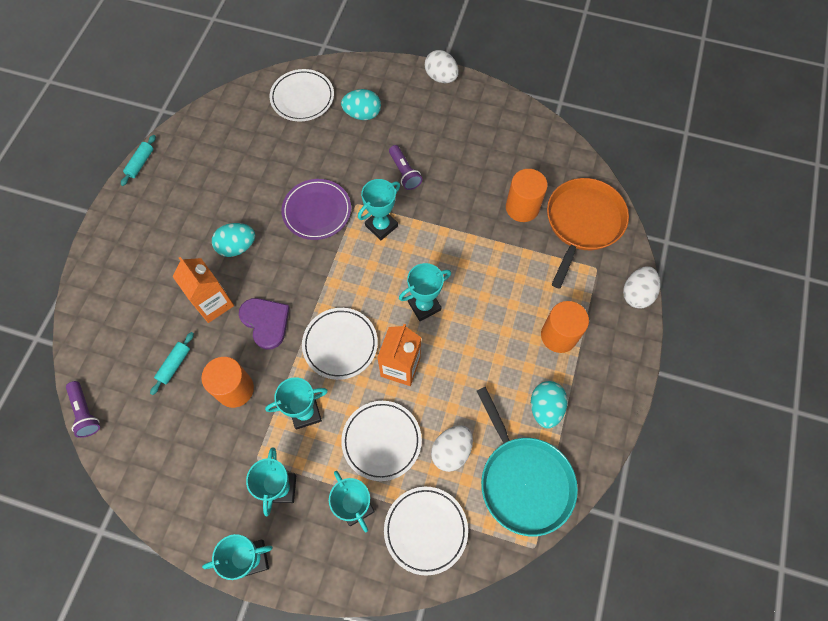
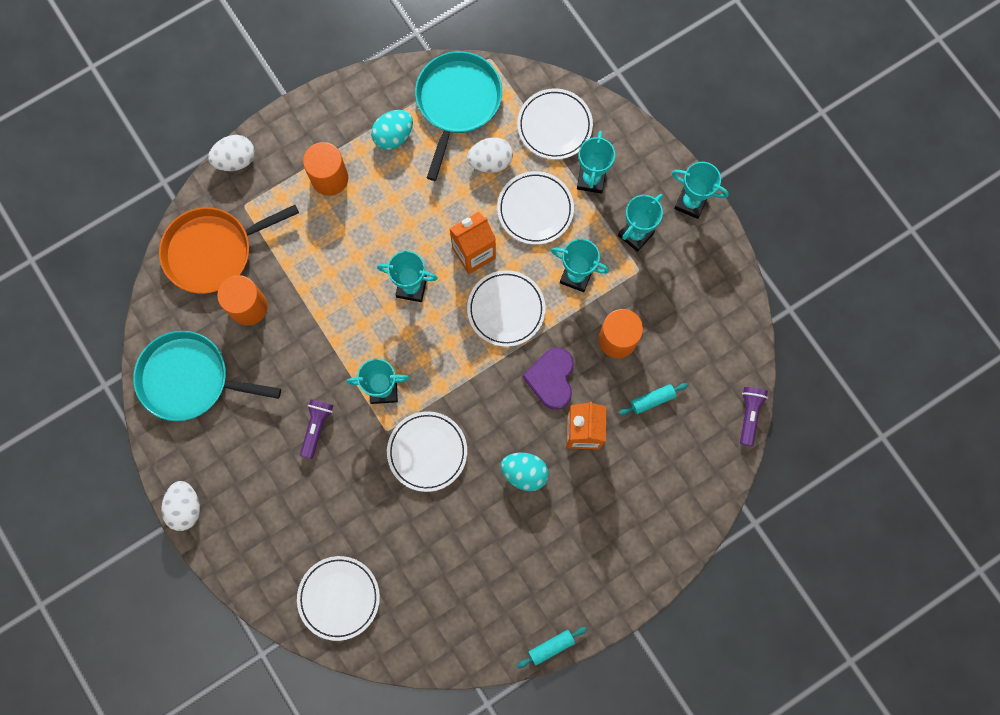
camera: 140 degrees left, 10 degrees up
purple plate [281,179,351,240] -> white plate [387,411,467,492]
turquoise egg [341,89,381,120] -> none
none -> turquoise pan [133,331,281,421]

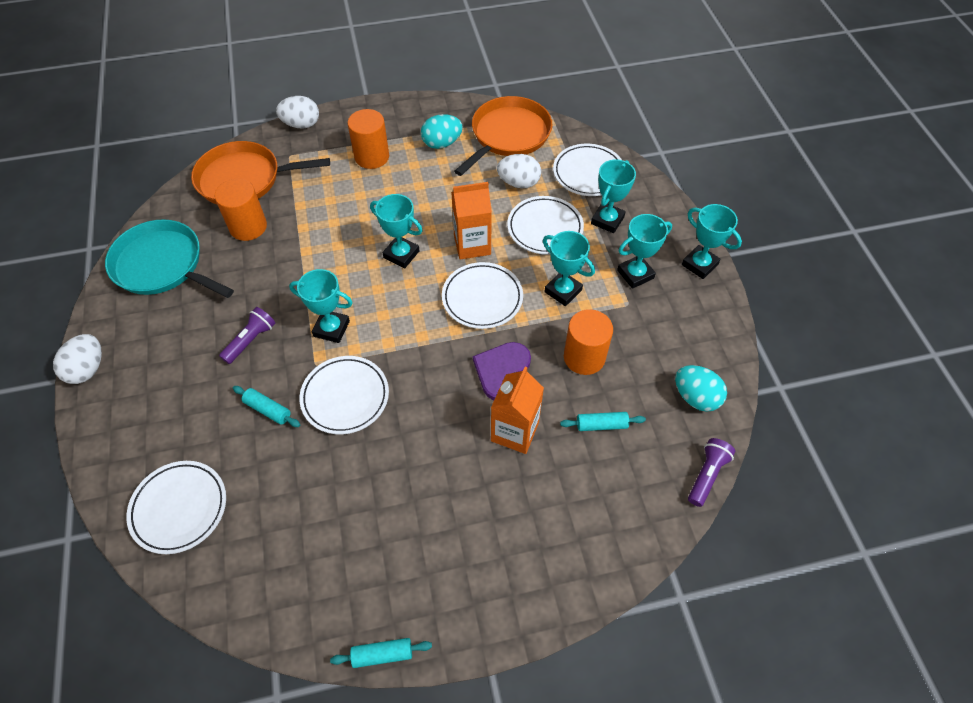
camera: 20 degrees right, 20 degrees down
turquoise pan [415,51,502,181] -> orange pan [454,96,552,176]
turquoise egg [501,453,549,491] -> turquoise egg moved to [675,365,727,412]
none -> turquoise rolling pin [233,386,301,427]

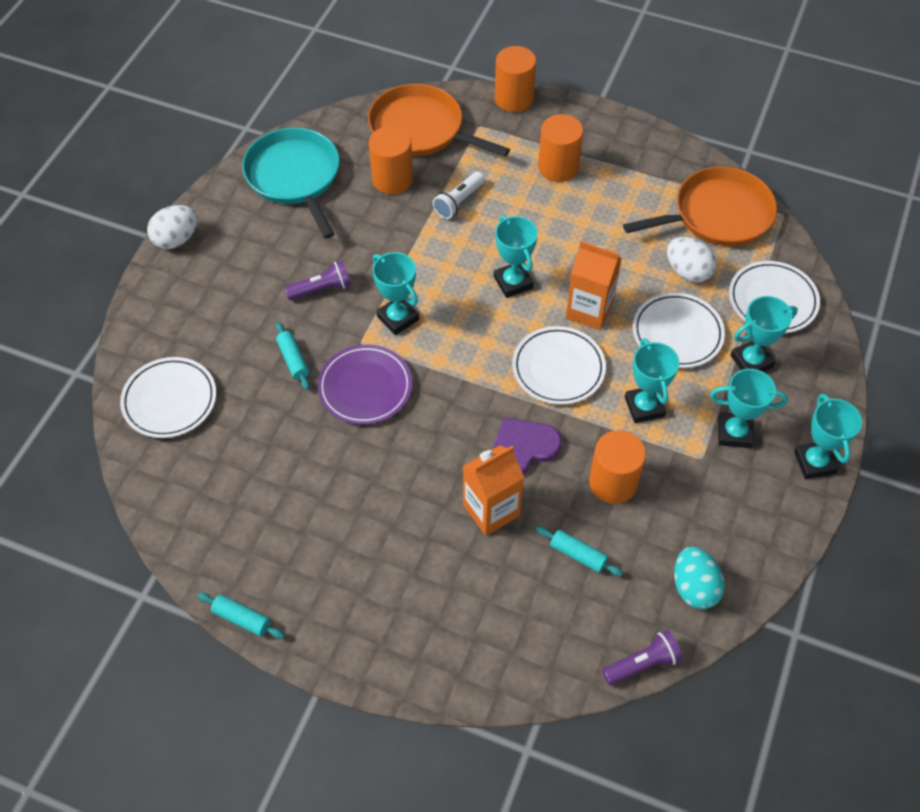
camera: 35 degrees right, 0 degrees up
white egg [276,96,319,129] -> orange cylinder [495,46,536,112]
white plate [299,356,389,434] -> purple plate [318,345,412,425]
turquoise egg [421,114,463,149] -> none
none -> white flashlight [433,172,485,219]

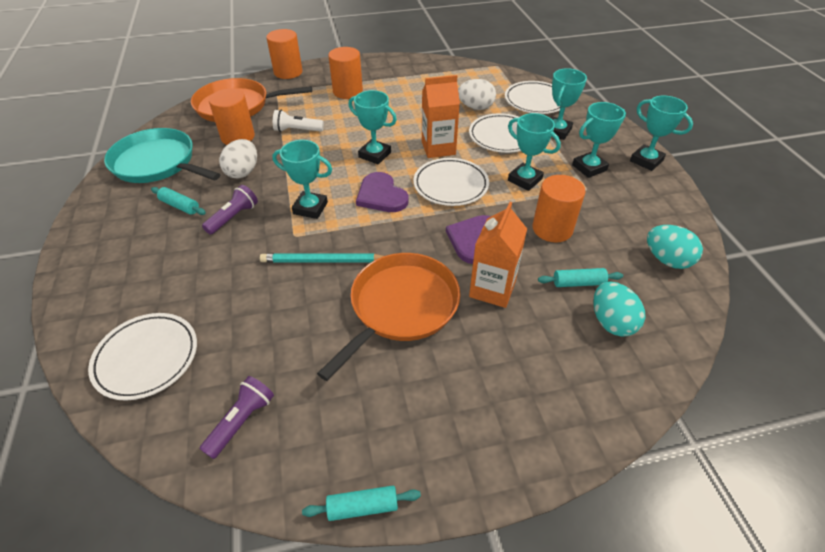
camera: 35 degrees left, 10 degrees down
white egg [147,205,197,249] -> white egg moved to [219,139,257,179]
turquoise rolling pin [276,322,310,390] -> turquoise rolling pin moved to [151,187,206,215]
purple plate [318,345,412,425] -> turquoise pencil [260,254,383,262]
white flashlight [433,172,485,219] -> white flashlight turned 90 degrees clockwise [273,110,324,132]
purple flashlight [602,630,683,685] -> purple flashlight moved to [199,376,274,459]
orange pan [623,167,777,246] -> orange pan moved to [317,253,460,381]
none -> purple heart [356,172,409,212]
none -> turquoise egg [593,282,645,337]

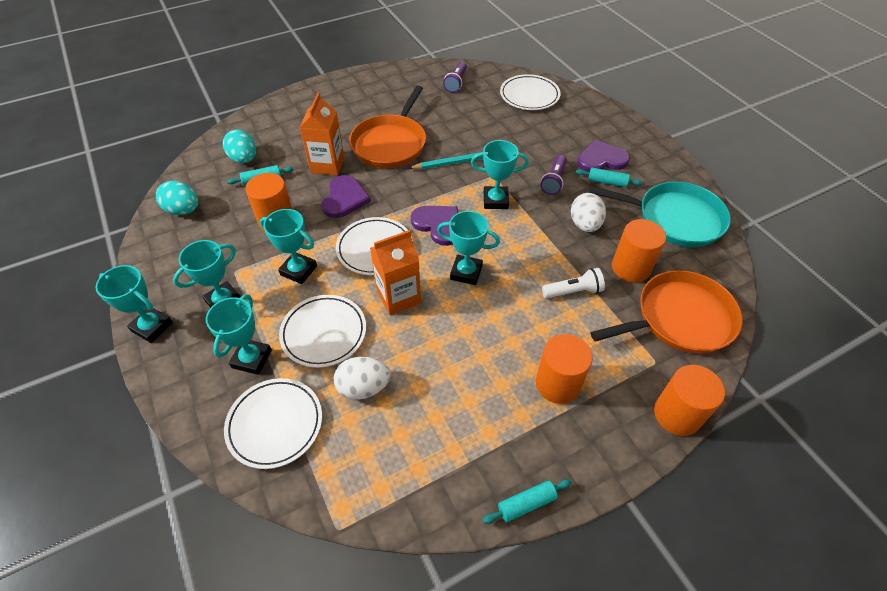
camera: 165 degrees right, 5 degrees up
turquoise rolling pin [302,486,421,521] -> turquoise rolling pin moved to [482,479,572,524]
none -> purple heart [577,140,630,172]

